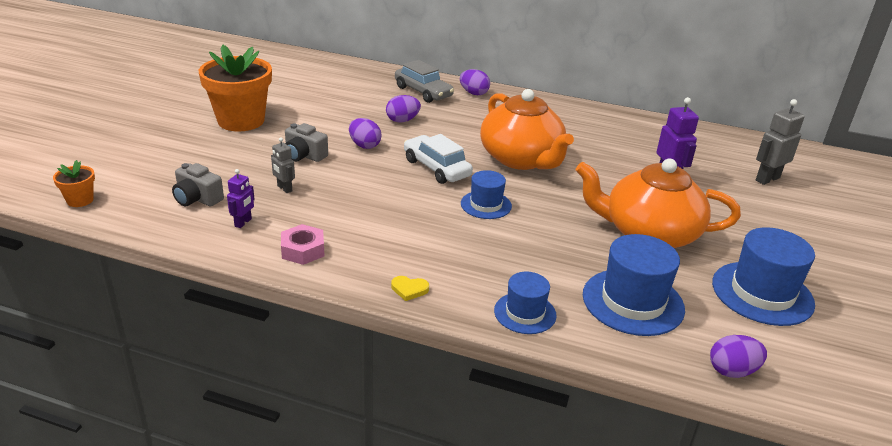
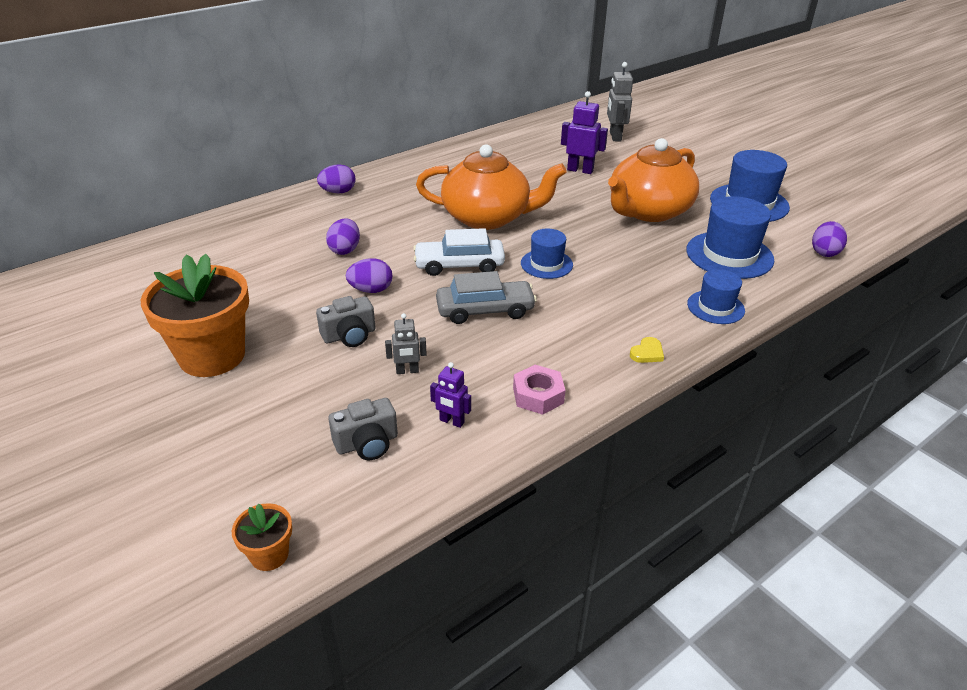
camera: 55 degrees left, 5 degrees up
purple robot [227,169,255,228] -> purple robot turned 150 degrees clockwise [430,362,471,428]
grey car [395,60,454,103] -> grey car moved to [436,271,537,324]

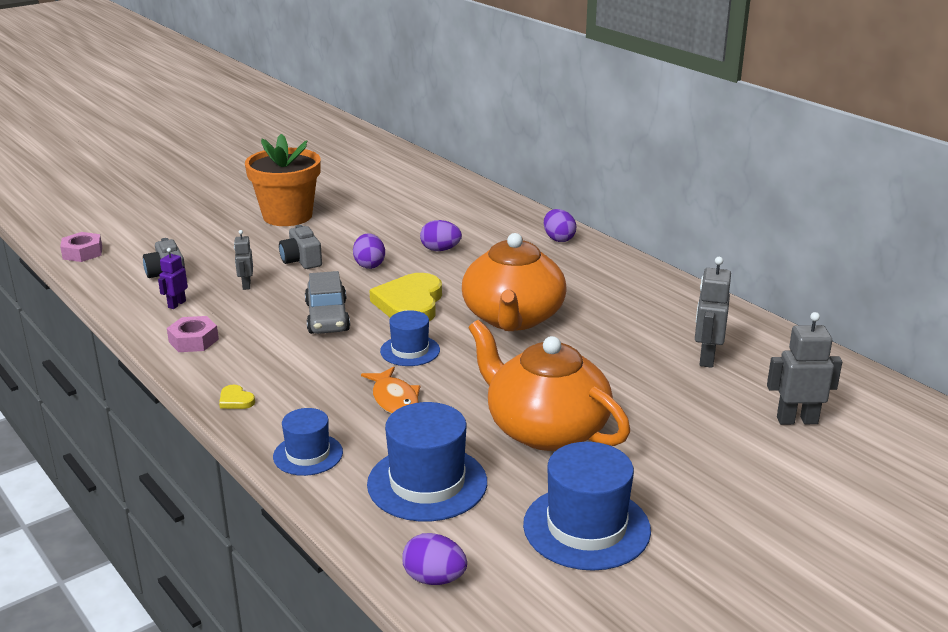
camera: 90 degrees right, 10 degrees down
orange flower pot [232,503,292,571] -> pink nut [60,232,102,262]
white car [413,228,505,276] -> yellow heart [370,273,442,321]
purple robot [561,91,608,174] -> none
none -> orange fish [361,367,420,414]
none -> grey robot [695,257,731,368]

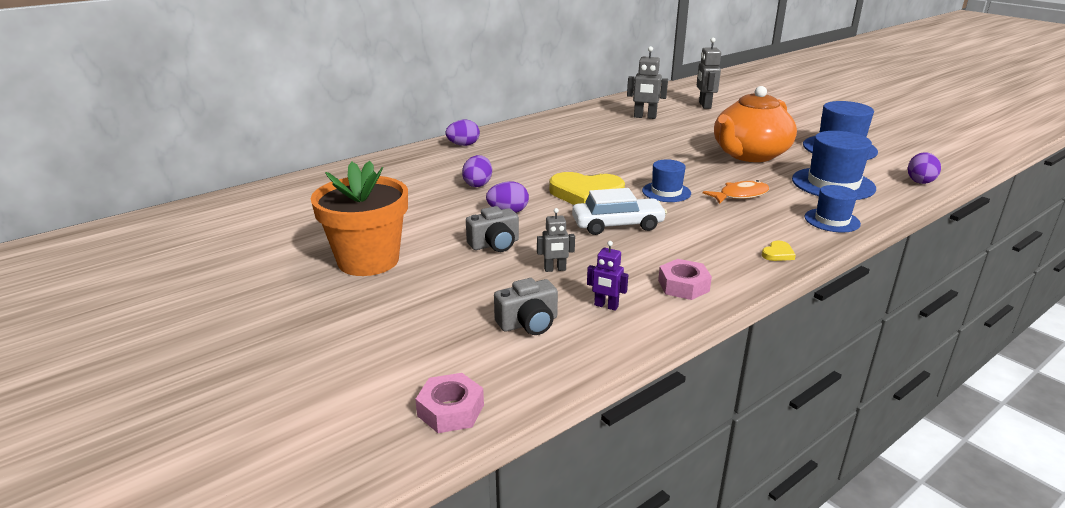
camera: 90 degrees left, 0 degrees up
grey car [305,271,350,334] -> white car [572,188,667,235]
orange teapot [462,233,567,331] -> none

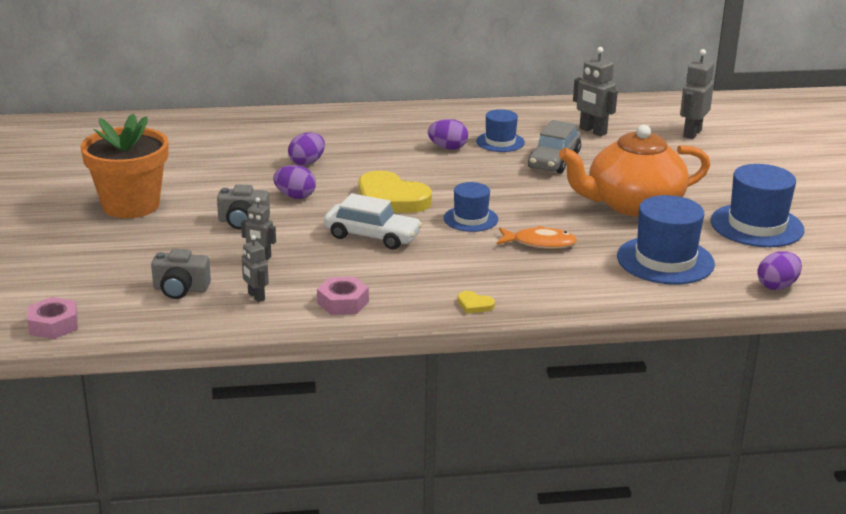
camera: 30 degrees right, 0 degrees up
purple egg [445,120,480,146] -> purple egg moved to [428,119,468,150]
purple robot [587,241,628,311] -> grey robot [242,235,269,302]
yellow heart [762,241,796,261] -> yellow heart turned 45 degrees clockwise [457,291,495,314]
blue hat [805,185,861,233] -> blue hat moved to [476,109,525,152]
none -> grey car [528,120,581,173]

